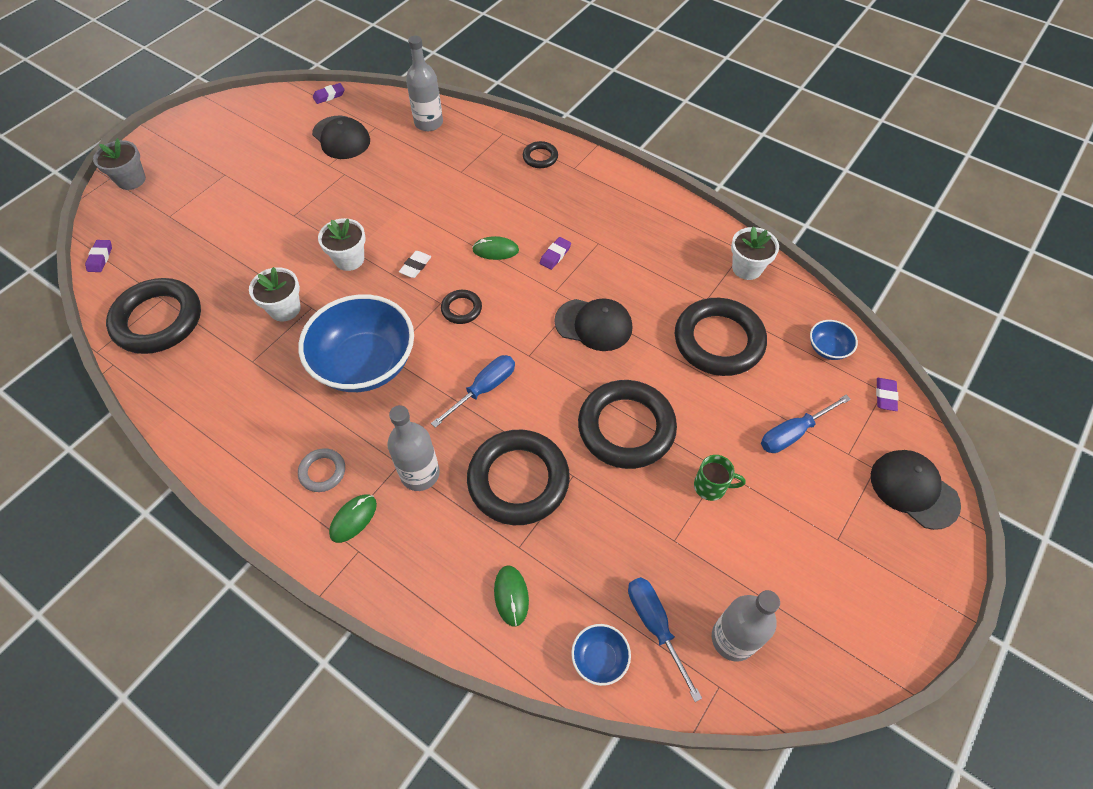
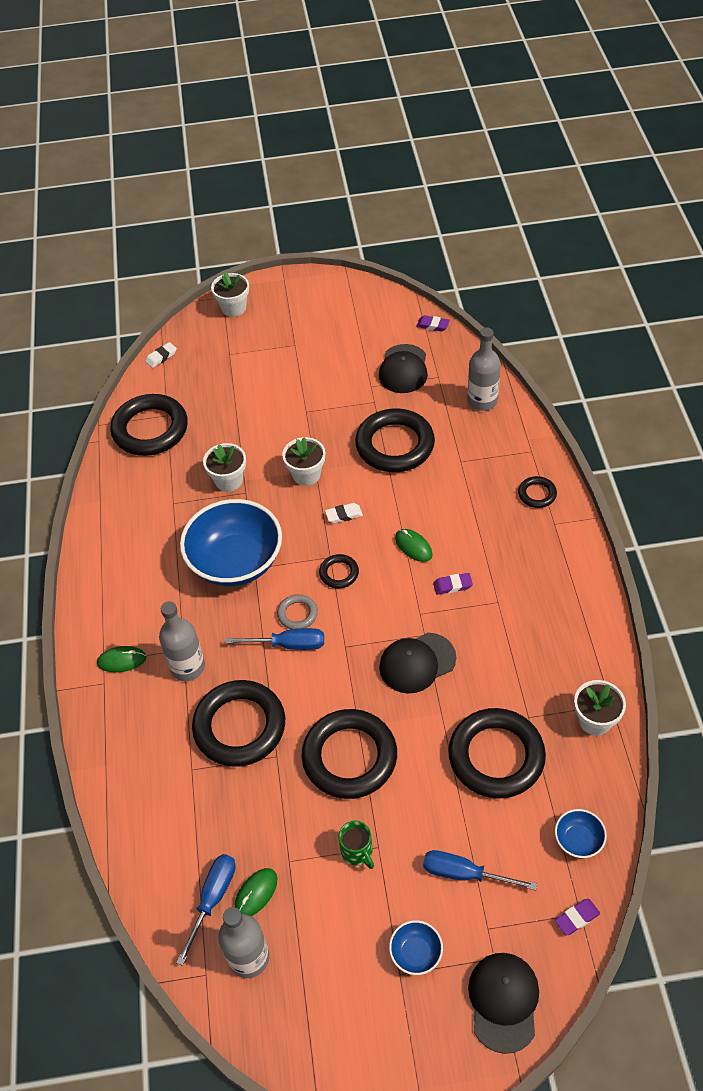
camera: 50 degrees right, 5 degrees down
purple eraser [85,240,112,272] -> white eraser [145,342,177,368]
grey flower pot [93,138,146,190] -> white flower pot [211,272,249,317]
grey ring [298,448,345,492] -> grey ring moved to [277,594,318,629]
green mouse [494,566,529,627] -> green mouse moved to [235,868,277,916]
black cap [554,298,632,351] -> black cap turned 90 degrees clockwise [379,633,456,694]
blue bowl [571,624,631,686] -> blue bowl moved to [389,920,443,975]
none -> black ring [355,408,435,472]

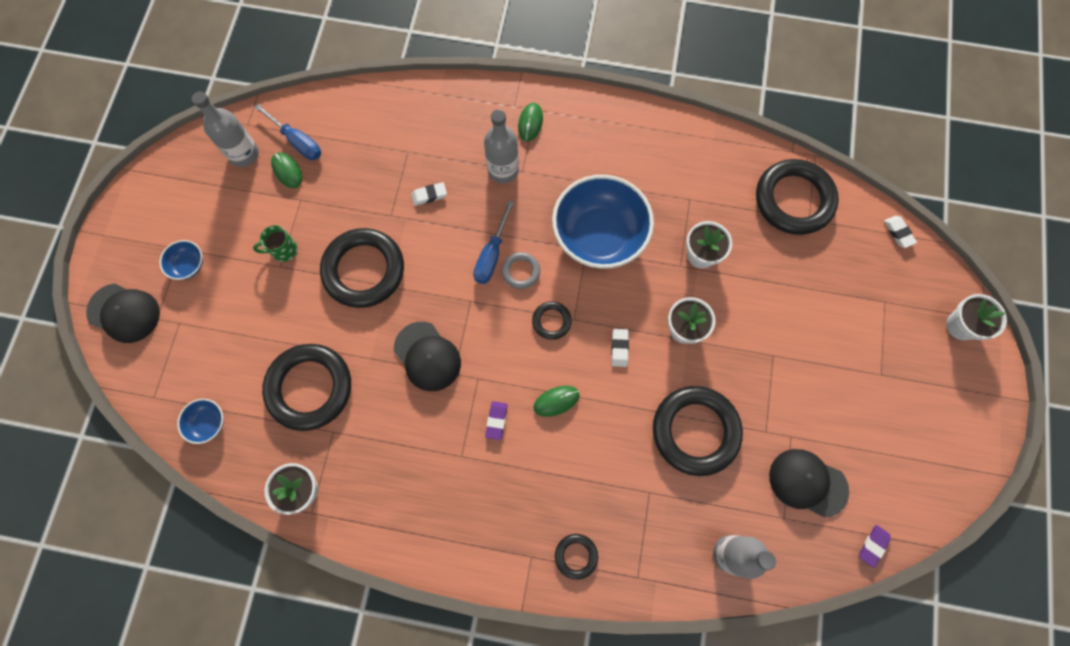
camera: 105 degrees right, 20 degrees up
black ring [192,680,285,767] -> white eraser [411,182,447,206]
black cap [379,633,456,694] -> black cap turned 150 degrees clockwise [394,322,461,391]
blue screwdriver [423,850,537,890] -> none
purple eraser [555,899,600,936] -> none

